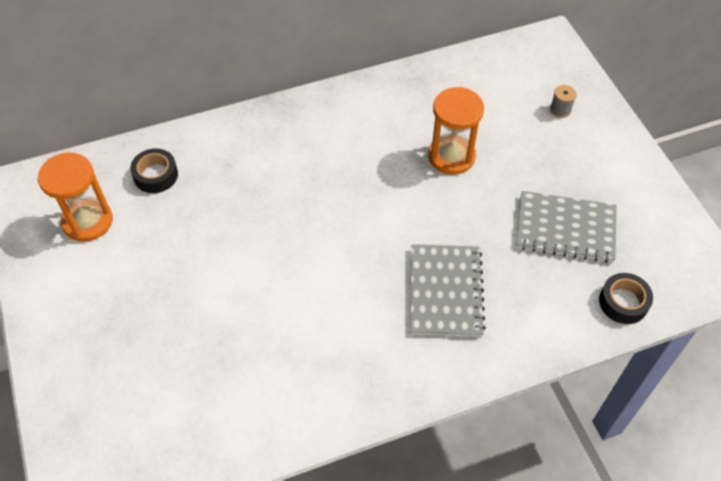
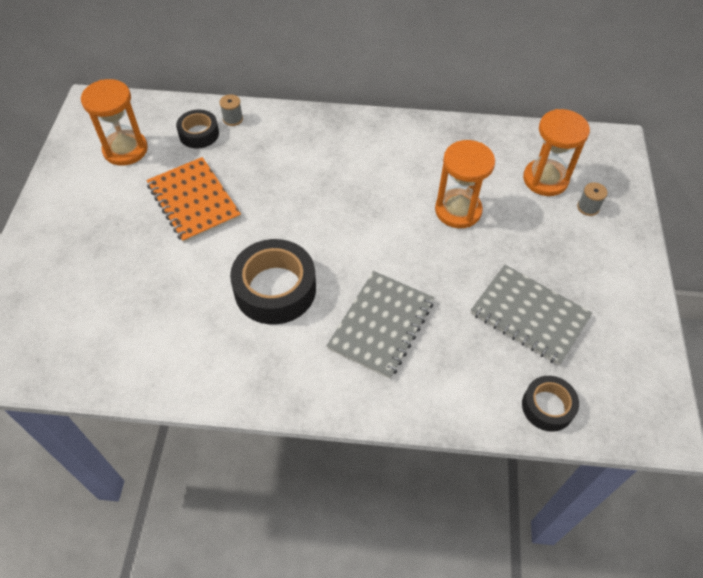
camera: 25 degrees right, 0 degrees up
none -> orange notebook [146,157,241,243]
none -> grey spool [219,94,243,126]
none -> black tape [230,239,316,324]
none -> orange hourglass [523,109,590,196]

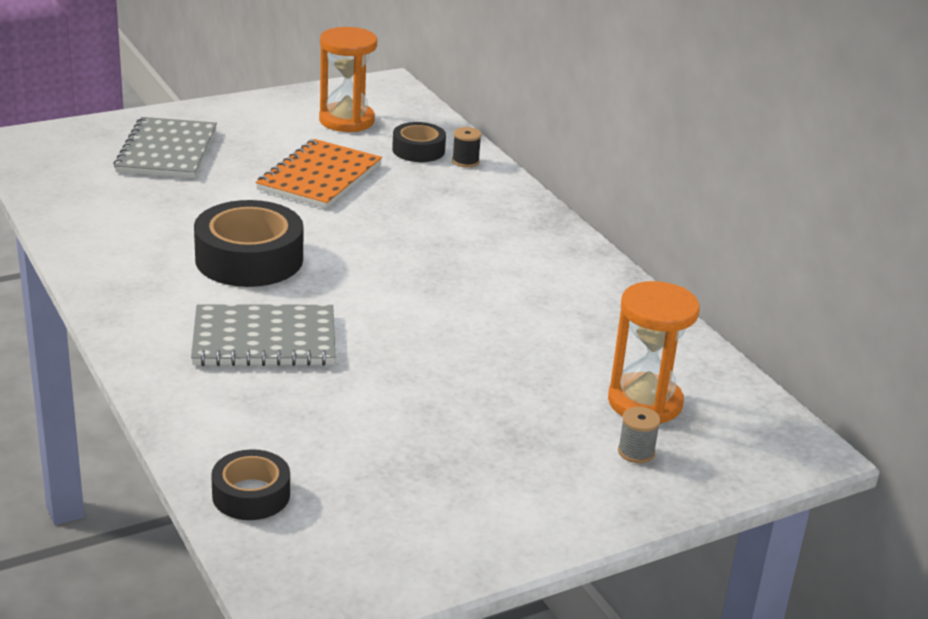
camera: 55 degrees right, 25 degrees down
grey spool [219,94,243,126] -> black spool [452,127,482,167]
orange hourglass [435,140,495,228] -> none
grey notebook [471,265,592,365] -> grey notebook moved to [113,117,217,178]

